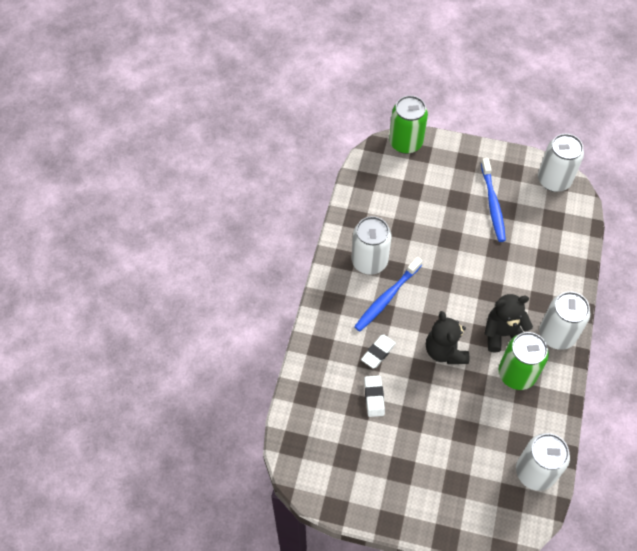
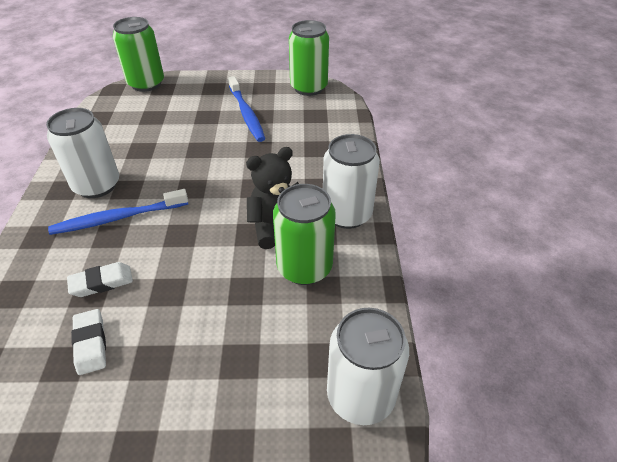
camera: 15 degrees left, 15 degrees down
blue toothbrush [354,257,423,332] -> blue toothbrush turned 45 degrees clockwise [48,189,188,235]
white eraser [361,334,396,369] -> white eraser turned 45 degrees clockwise [67,262,133,297]
black teddy bear [426,311,469,364] -> none
white can [538,134,584,192] -> green can [289,20,329,96]

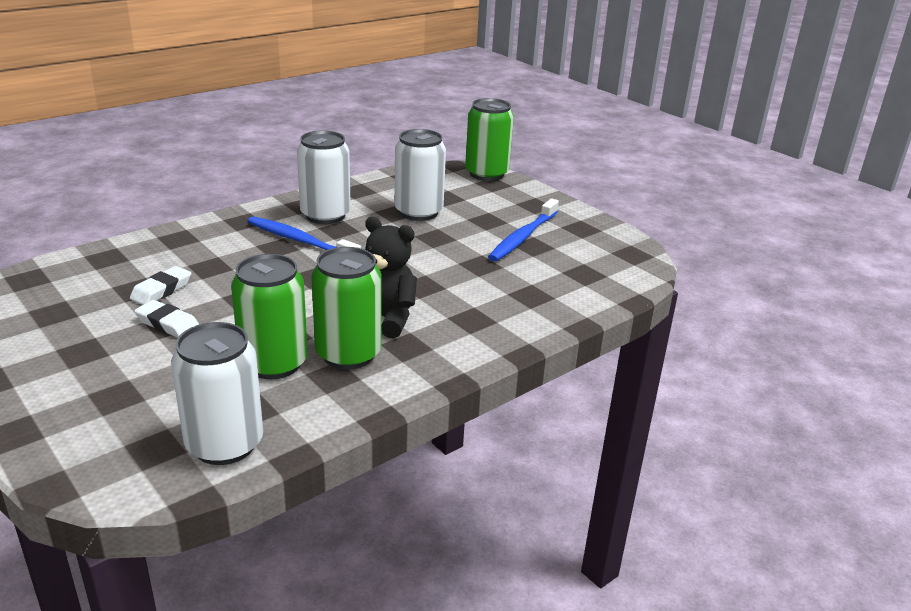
camera: 50 degrees right, 15 degrees down
white eraser [67,262,133,297] -> white eraser moved to [134,300,199,338]
green can [289,20,329,96] -> green can moved to [231,254,308,379]
white can [323,134,380,229] -> white can moved to [394,129,446,221]

